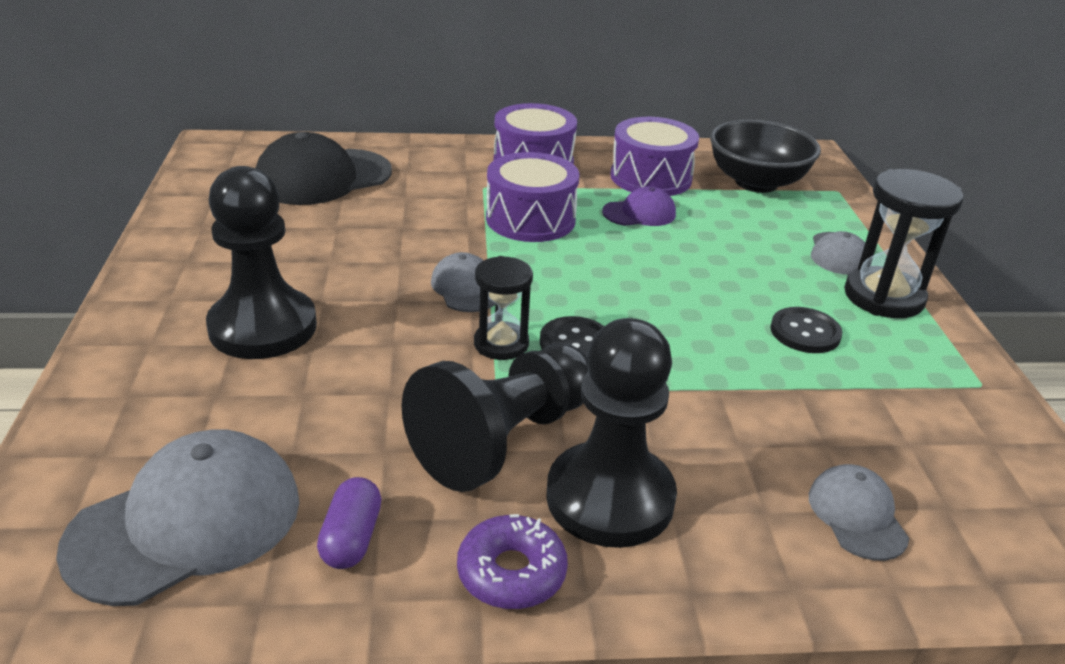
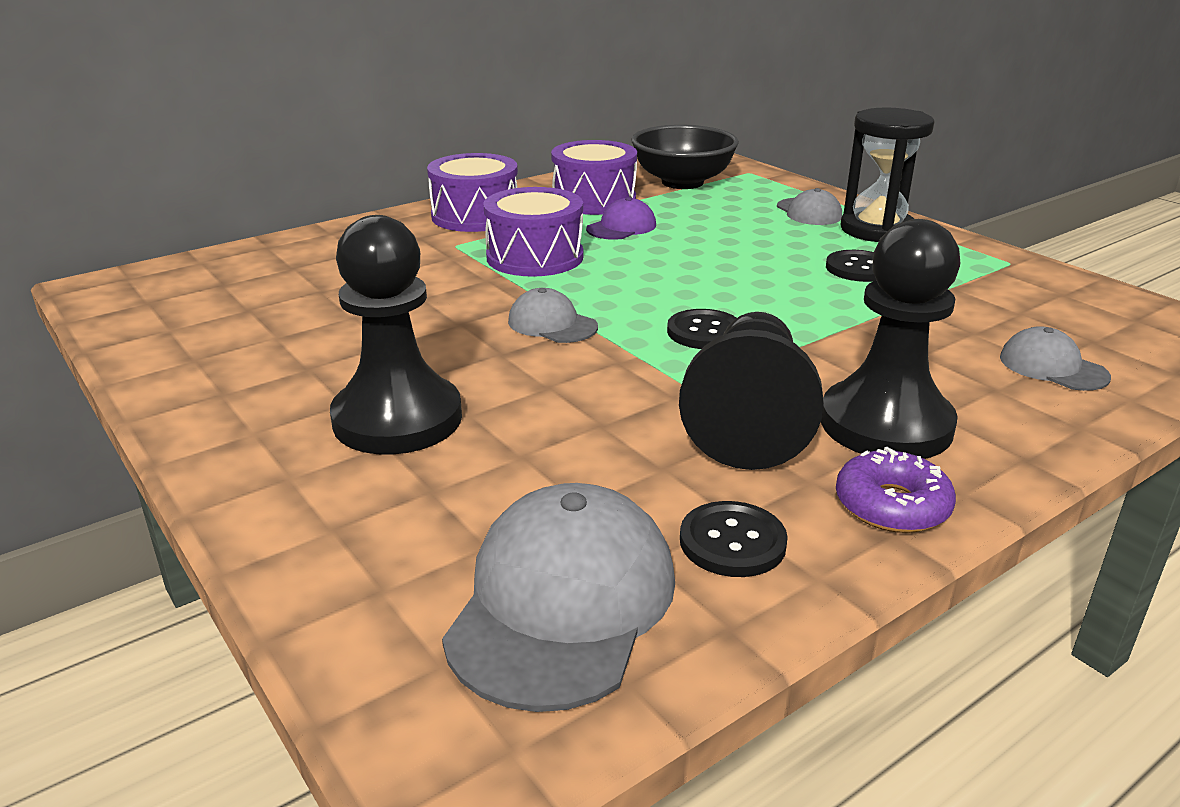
camera: 30 degrees left, 5 degrees down
black cap [255,132,392,205] -> none
purple capsule [317,477,381,569] -> black button [680,501,788,577]
black hourglass [474,256,533,360] -> none

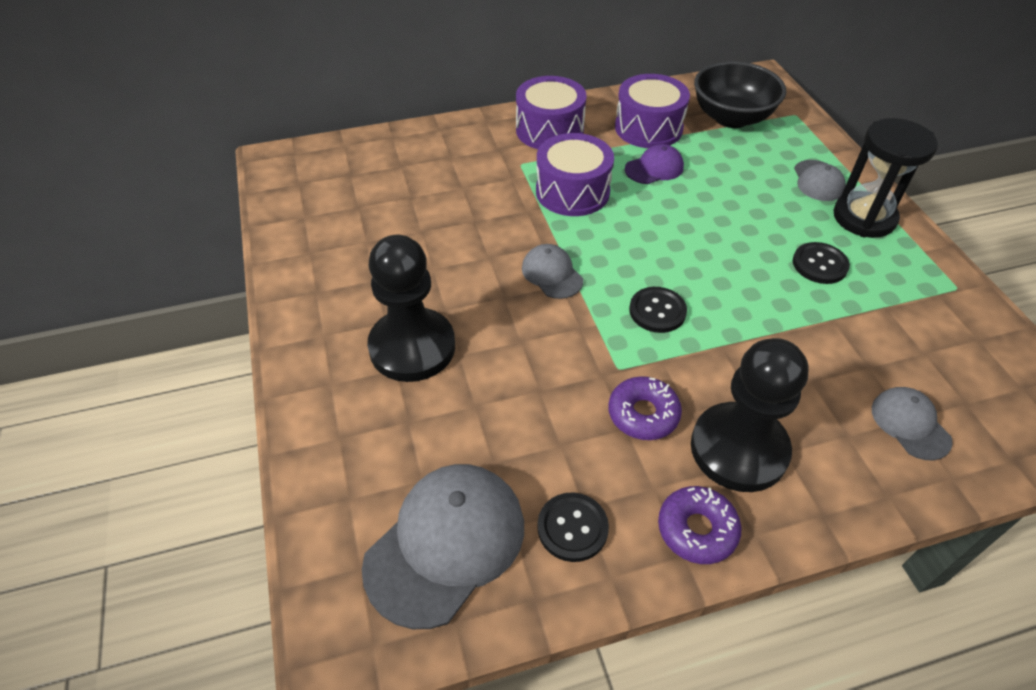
camera: 20 degrees right, 20 degrees up
black pawn [679,312,824,470] -> purple donut [608,376,682,440]

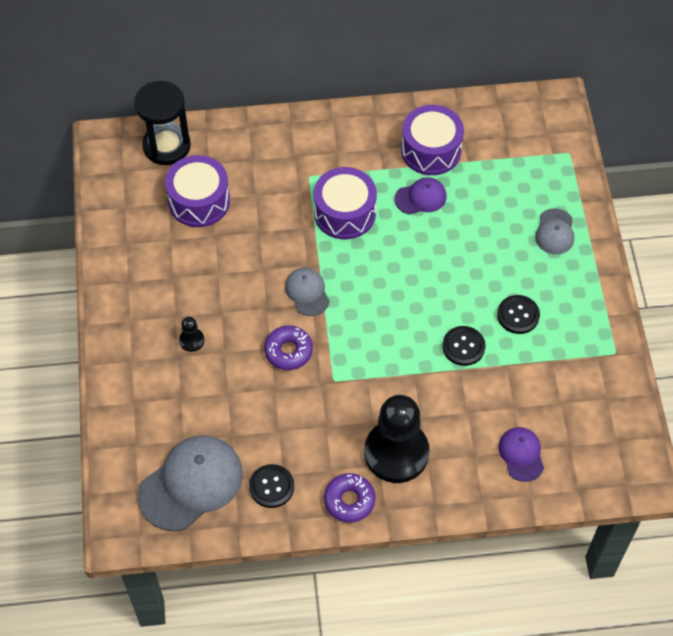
camera: 10 degrees right, 10 degrees up
black pawn [367,235,455,382] -> black pawn [179,317,204,352], size x0.40
purple drum [516,76,587,149] -> purple drum moved to [165,155,230,227]
purple donut [608,376,682,440] -> purple donut moved to [264,325,313,370]
black button [629,287,687,333] -> black button moved to [442,326,486,366]
black bowl [694,61,787,128] -> none
black hourglass [834,118,938,238] -> black hourglass moved to [134,81,191,165]
grey cap [872,387,953,460] -> purple cap [498,427,544,482]

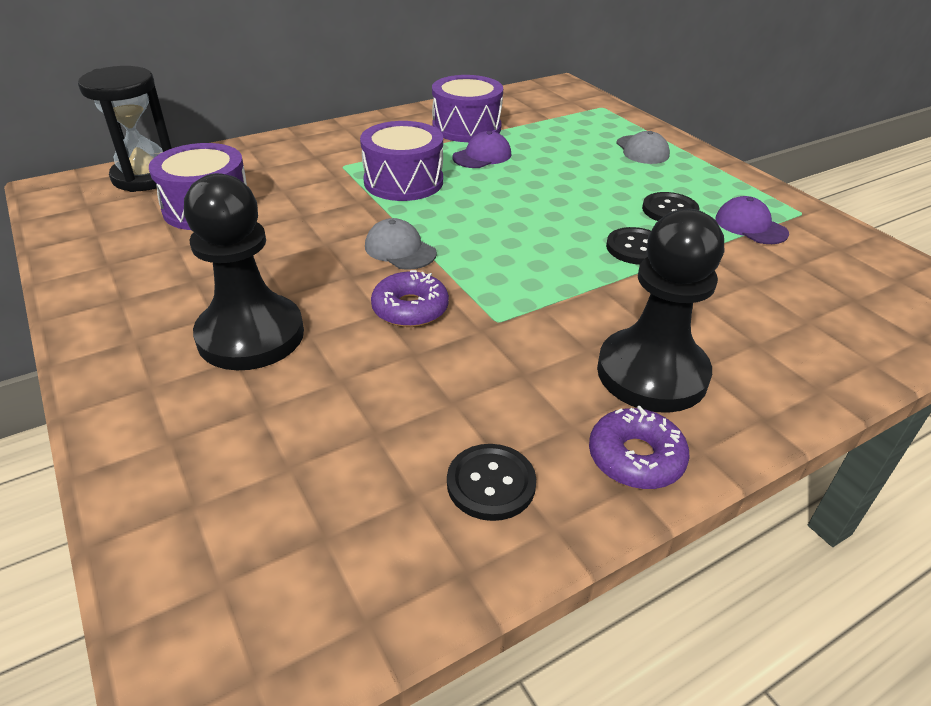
camera: 25 degrees left, 20 degrees down
grey cap [138,435,243,531] -> none
black pawn [179,317,204,352] -> black pawn [184,173,304,370], size x2.49
purple cap [498,427,544,482] -> purple cap moved to [716,196,789,244]

